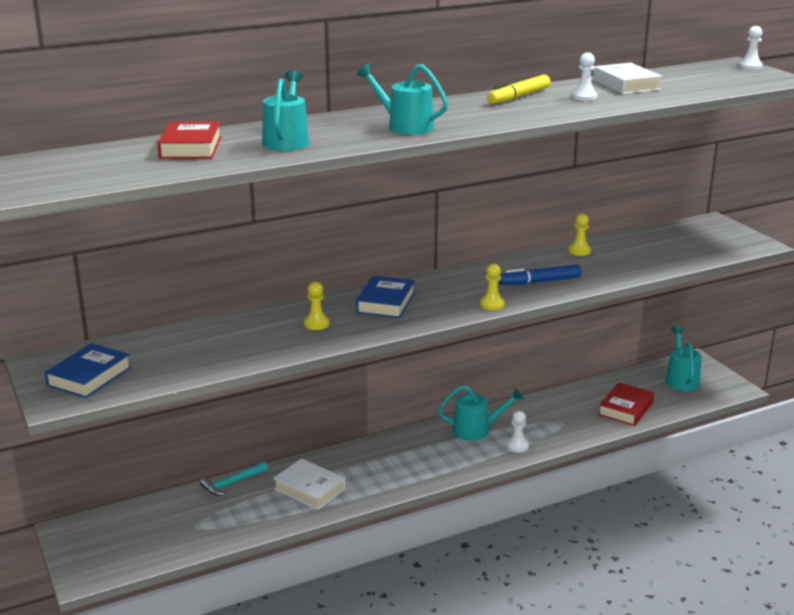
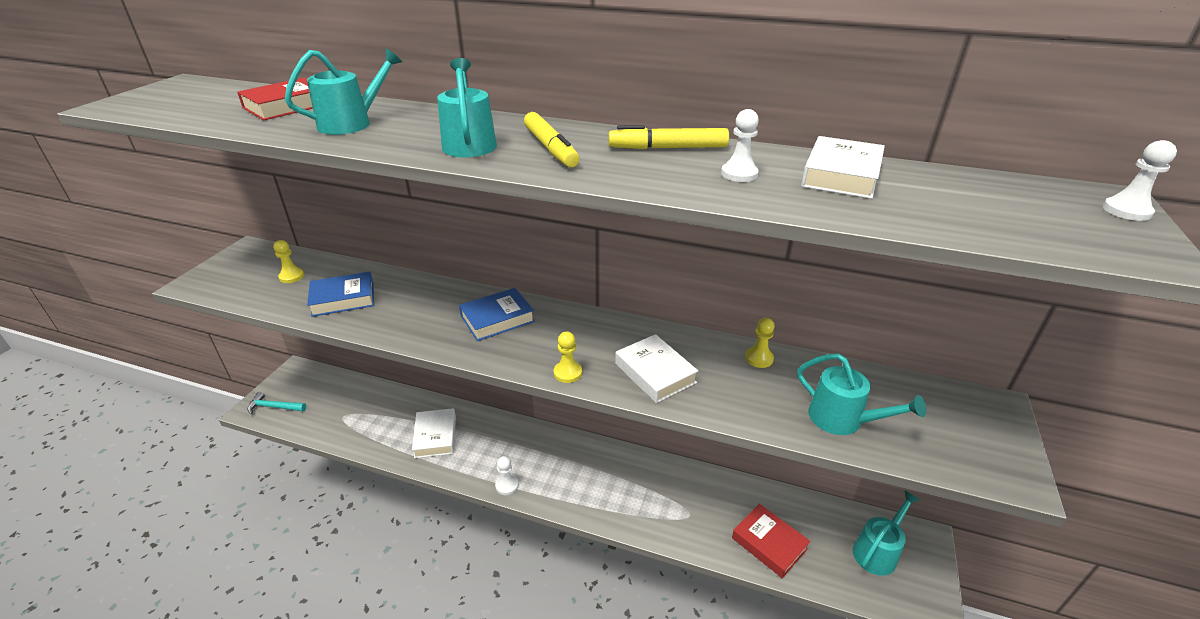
camera: 45 degrees right, 10 degrees up
blue book [44,343,131,398] -> blue book moved to [307,272,374,317]
turquoise hammer [200,462,268,496] -> turquoise hammer moved to [247,392,306,414]
yellow pawn [304,282,330,330] -> yellow pawn moved to [273,240,304,283]
turquoise watering can [438,385,524,441] -> turquoise watering can moved to [797,354,926,435]
blue marker [499,264,582,285] -> white book [615,334,698,403]
white pawn [506,411,529,453] -> white pawn moved to [495,456,519,495]
red book [598,382,654,426] -> red book turned 60 degrees clockwise [732,504,810,578]
none -> yellow marker [524,112,580,167]

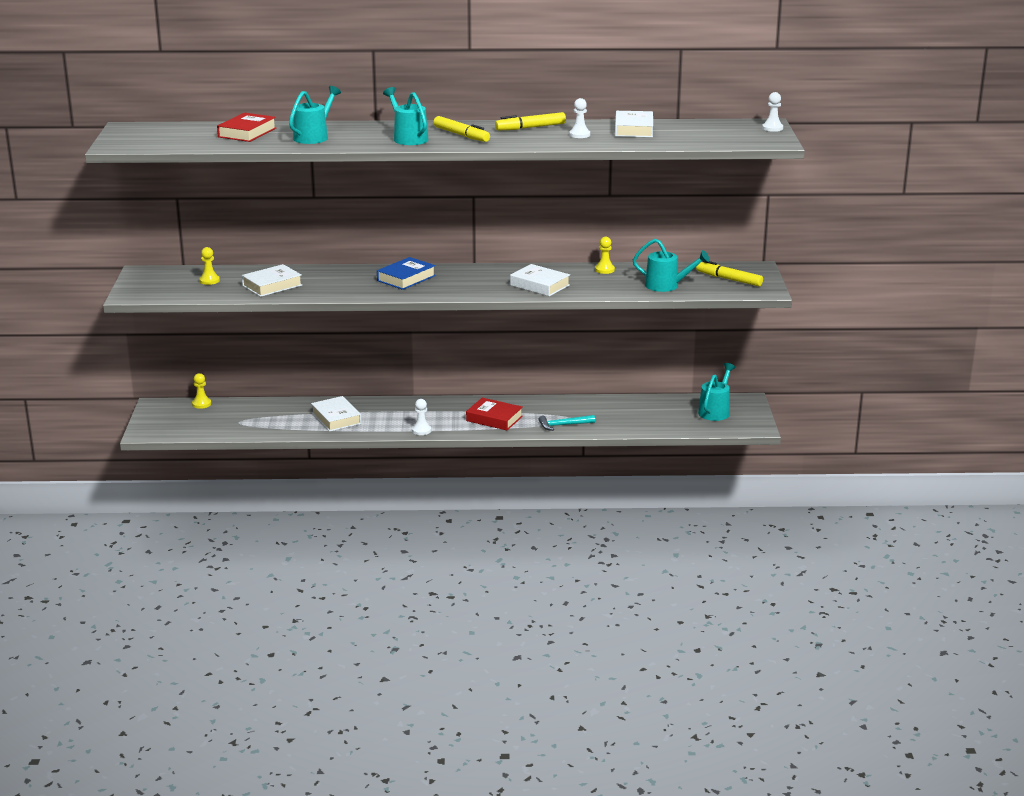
camera: 20 degrees left, 10 degrees down
turquoise hammer [247,392,306,414] -> turquoise hammer moved to [538,415,595,431]
blue book [307,272,374,317] -> white book [242,264,302,297]
yellow pawn [554,331,582,383] -> yellow pawn moved to [192,373,211,409]
red book [732,504,810,578] -> red book moved to [466,398,523,430]
none -> yellow marker [696,261,763,287]

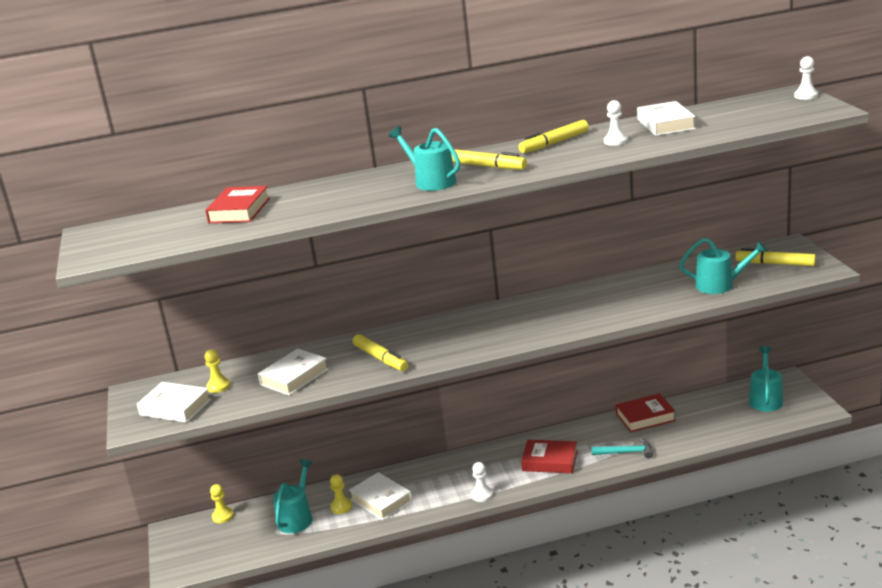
camera: 10 degrees left, 0 degrees up
turquoise watering can [289,86,341,144] -> turquoise watering can moved to [273,459,313,533]
blue book [377,257,436,290] -> none
white book [510,264,570,296] -> white book moved to [137,382,211,423]
turquoise hammer [538,415,595,431] -> turquoise hammer turned 150 degrees counterclockwise [591,439,653,458]
yellow pawn [595,237,615,274] -> yellow pawn moved to [330,474,352,514]
none -> yellow marker [353,334,408,371]
none -> red book [616,394,676,432]

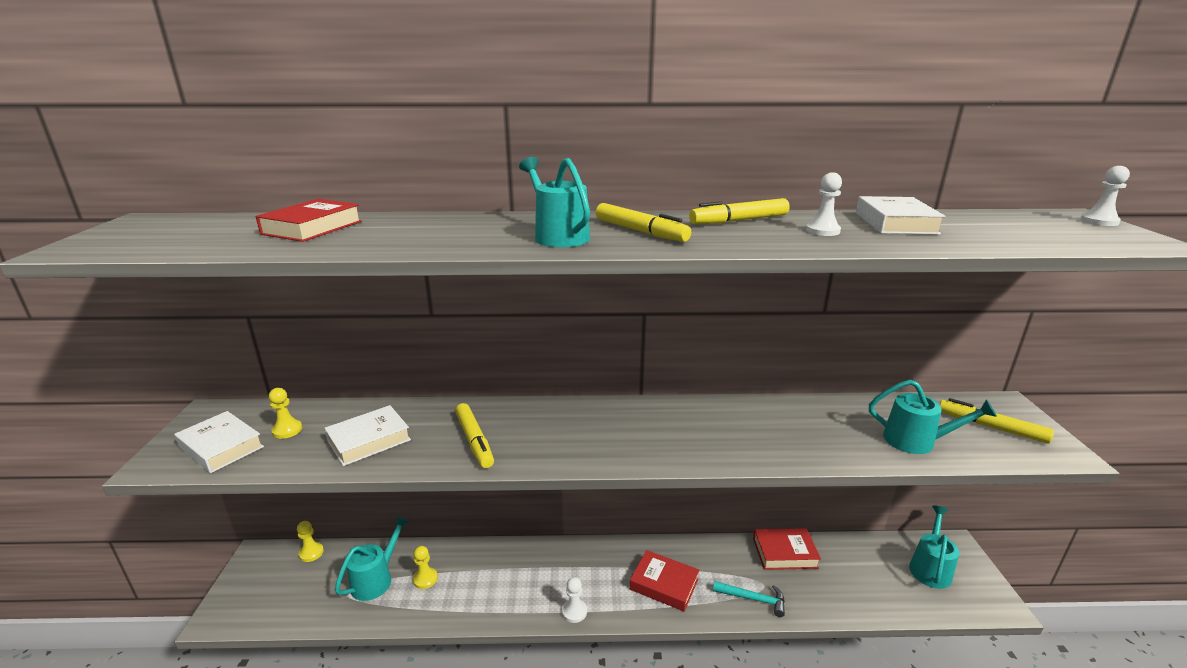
camera: 10 degrees right, 0 degrees up
white book [349,472,412,520] -> none

